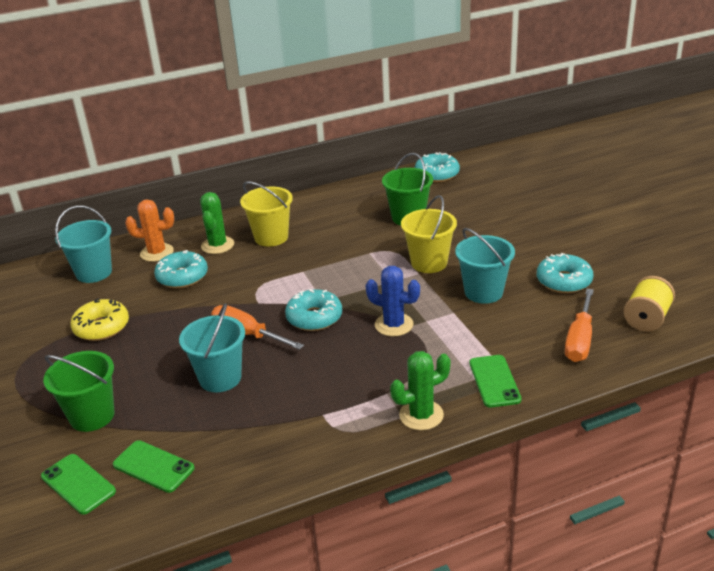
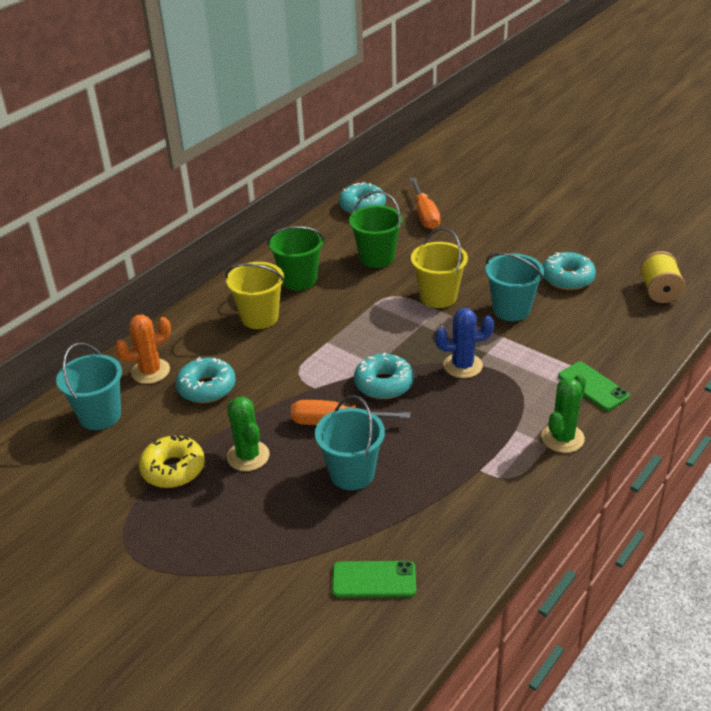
camera: 30 degrees left, 5 degrees up
green phone [41,454,116,515] -> none
green bucket [43,351,114,432] -> green bucket moved to [267,226,325,290]
green cactus [200,192,234,254] -> green cactus moved to [227,396,270,471]
orange screwdriver [565,289,594,362] -> orange screwdriver moved to [410,178,440,229]

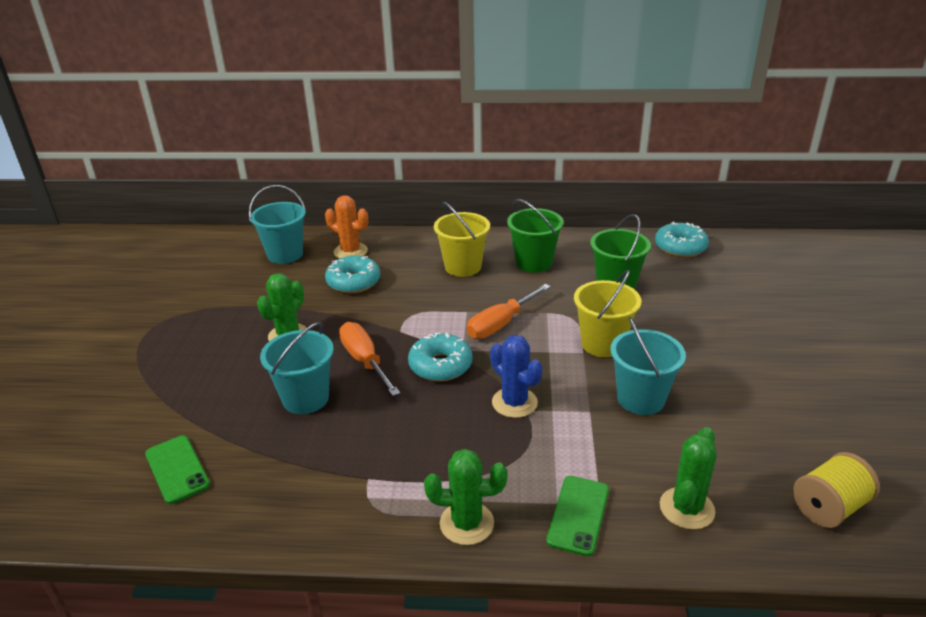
camera: 55 degrees right, 5 degrees down
yellow donut [139,435,205,488] -> none
orange screwdriver [410,178,440,229] -> orange screwdriver moved to [467,284,551,339]
turquoise donut [543,252,596,290] -> none
none -> green cactus [660,427,717,530]

